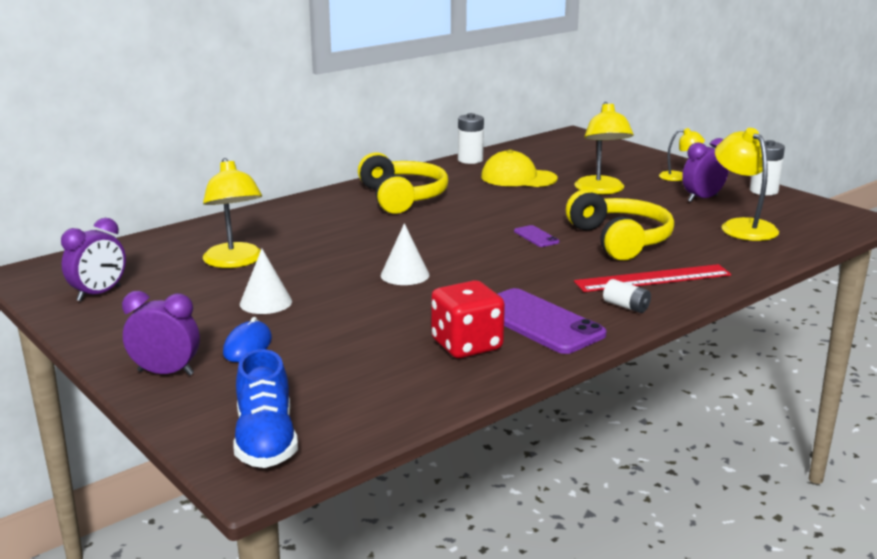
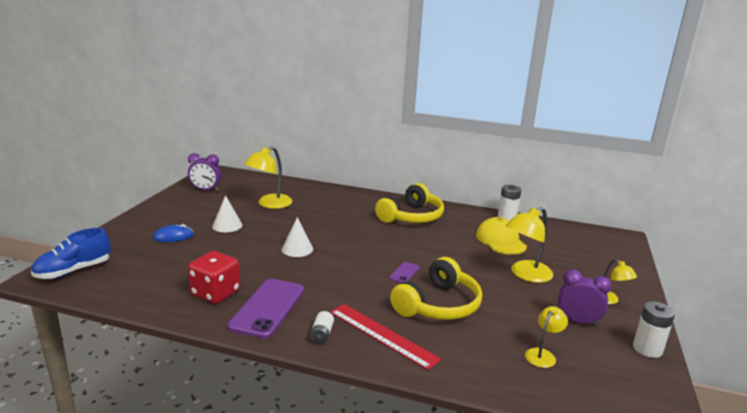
camera: 55 degrees right, 0 degrees up
purple clock [122,291,200,376] -> none
yellow lamp [715,128,779,241] -> yellow lamp [525,306,568,368], size x0.58

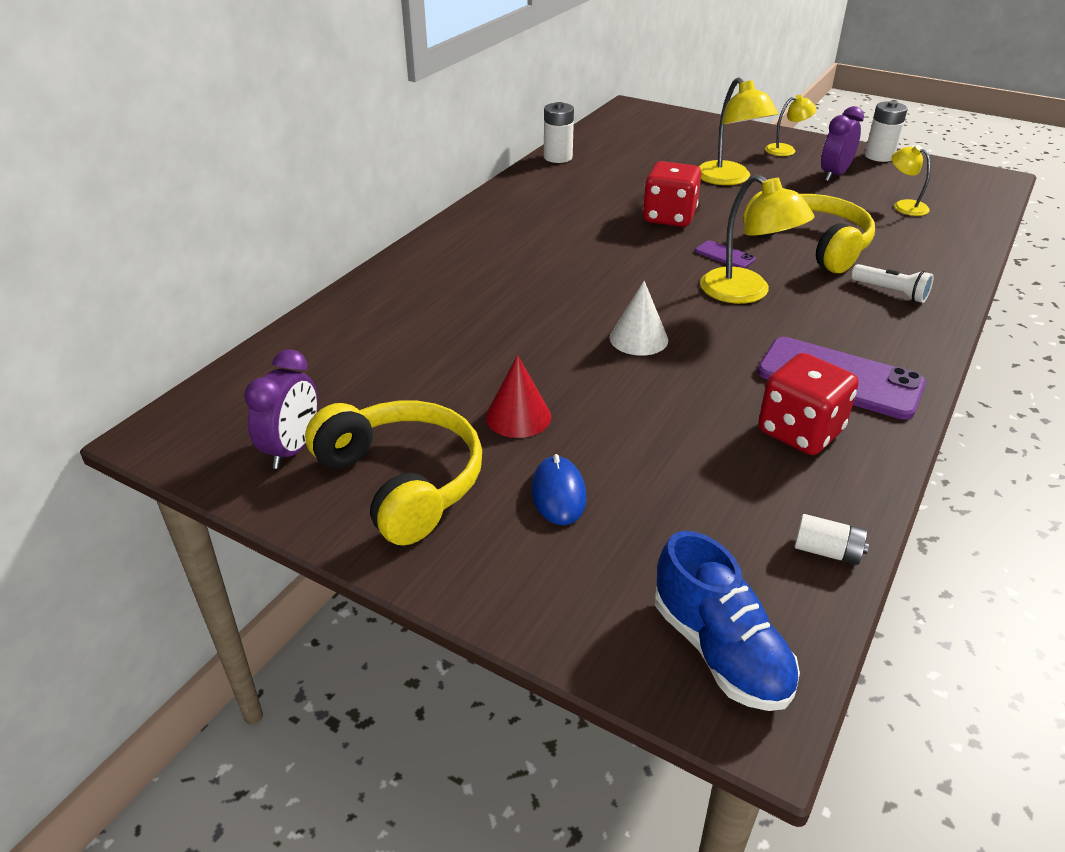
camera: 75 degrees left, 15 degrees up
white cone [212,195,242,232] -> red cone [485,355,551,438]
yellow lamp [244,146,292,209] -> yellow lamp moved to [700,174,815,304]
white battery [309,311,334,345] -> white battery moved to [794,514,869,565]
red ruler [330,304,442,370] -> white flashlight [851,264,934,303]
yellow headphones [375,183,444,223] -> yellow headphones moved to [305,401,482,545]
yellow cap [476,217,527,255] -> none
none -> red dice [643,161,701,227]

